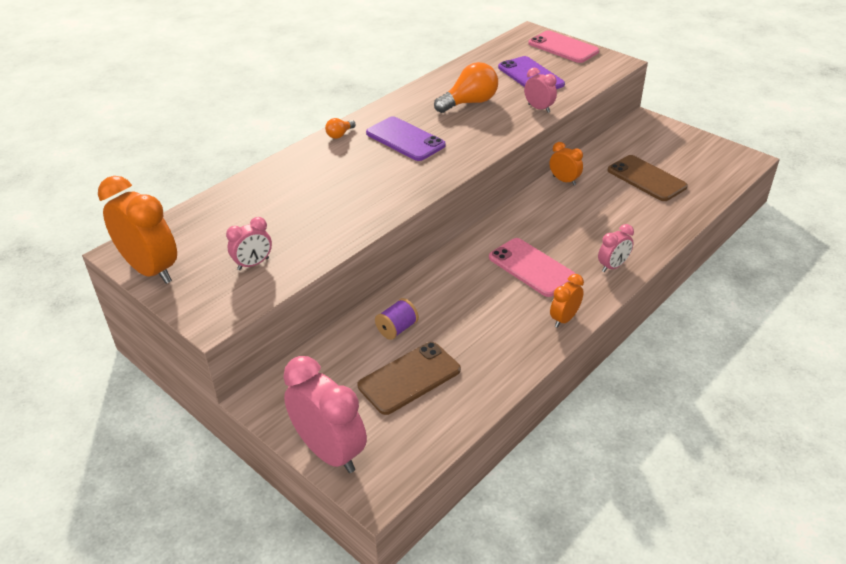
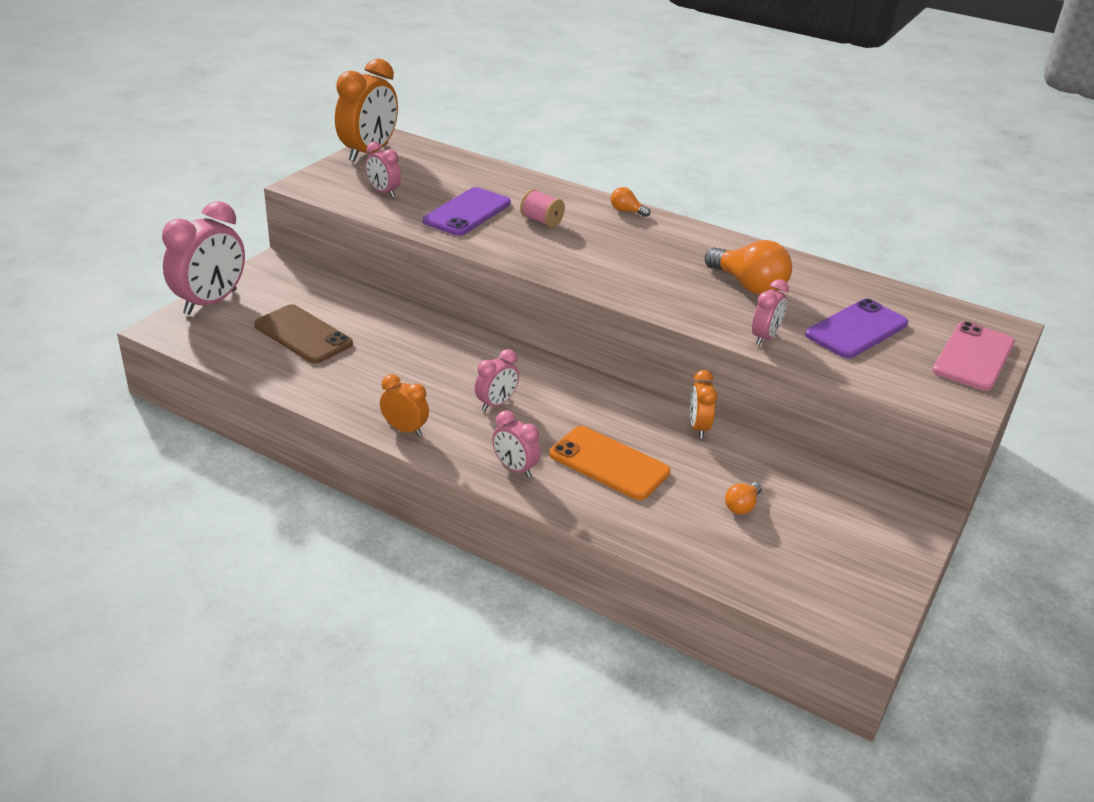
camera: 75 degrees right, 5 degrees down
purple phone [366,116,446,161] -> purple phone moved to [423,187,511,236]
purple spool [375,298,419,340] -> none
pink phone [489,238,576,297] -> pink clock [475,349,519,411]
orange clock [550,142,583,185] -> orange clock turned 150 degrees clockwise [689,370,717,438]
brown phone [607,155,688,201] -> orange light bulb [725,482,762,514]
none -> pink spool [520,189,565,228]
none -> orange phone [549,426,670,500]

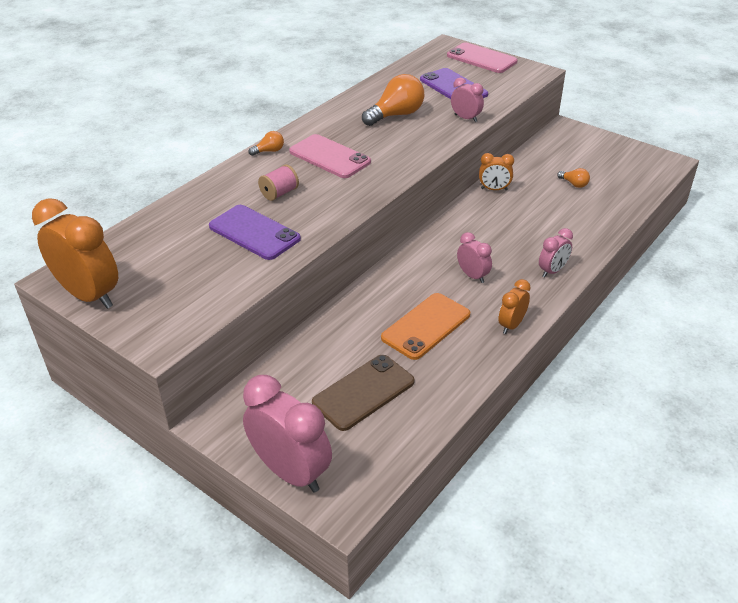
camera: 80 degrees left, 5 degrees up
pink clock [365,142,401,198] -> none
orange phone [549,426,670,500] -> orange phone moved to [381,293,470,360]
orange light bulb [611,187,651,217] -> orange light bulb turned 150 degrees counterclockwise [249,131,284,156]
none -> pink phone [289,134,371,178]

